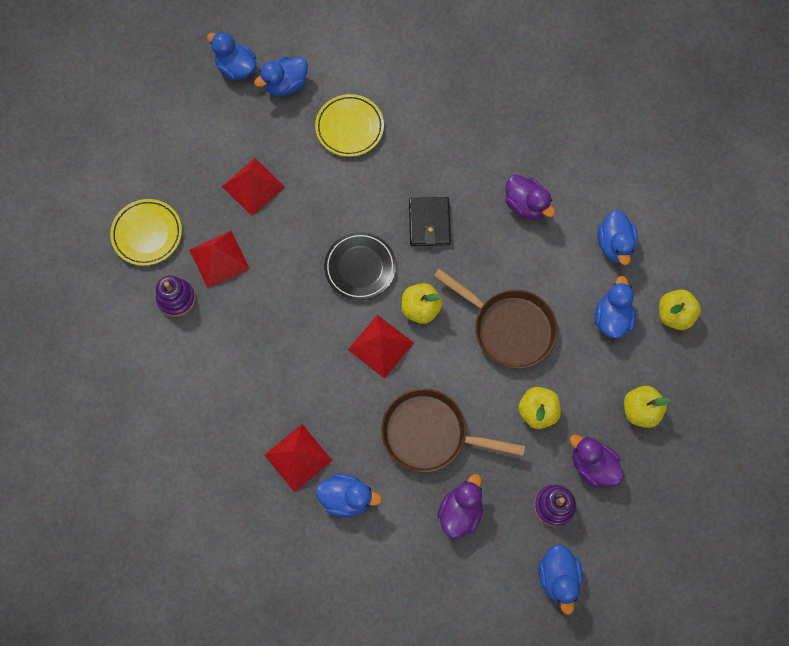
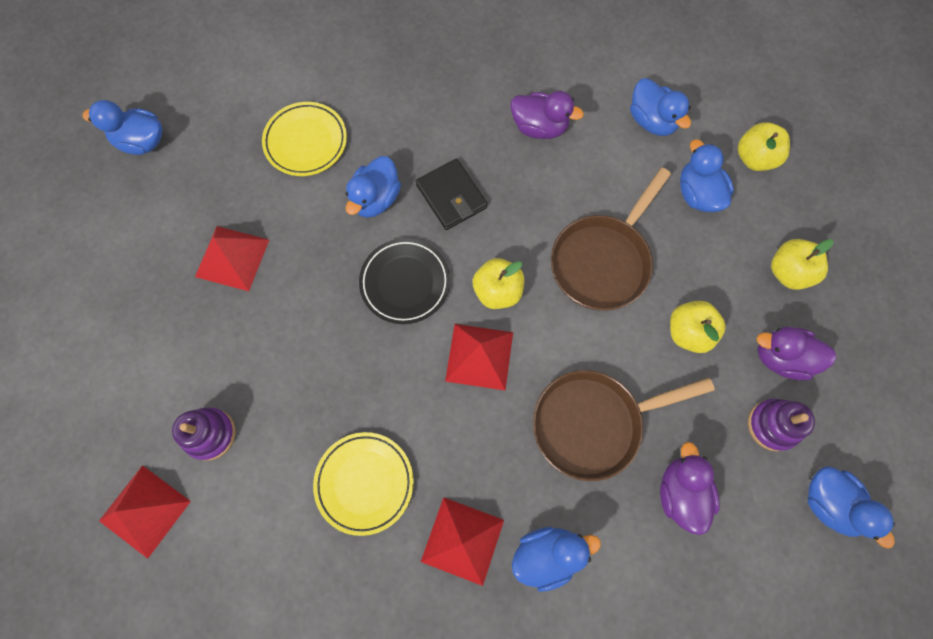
camera: 30 degrees left, 0 degrees up
yellow plate [110,199,182,266] -> yellow plate moved to [313,432,414,536]
red pyramid [189,231,250,288] -> red pyramid moved to [99,465,191,559]
blue duck [254,56,308,96] -> blue duck moved to [346,156,401,218]
brown pan [434,269,558,369] -> brown pan turned 120 degrees clockwise [551,167,671,310]

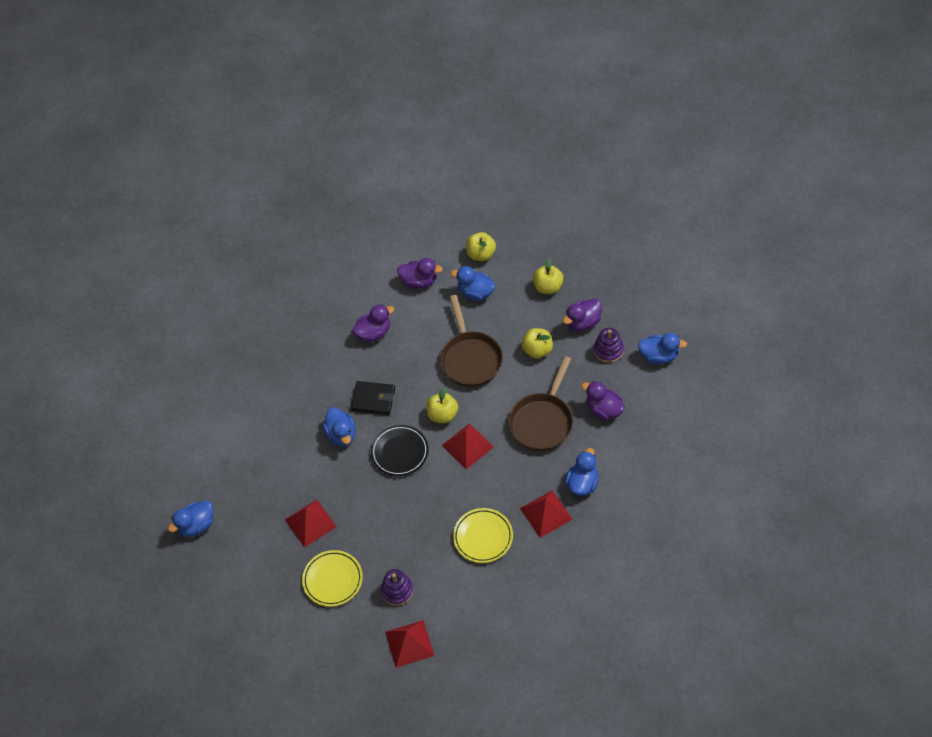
camera: 45 degrees left, 15 degrees down
yellow plate [262,102,347,176] -> yellow plate moved to [302,550,363,607]
blue duck [630,78,691,136] -> purple duck [397,258,443,289]

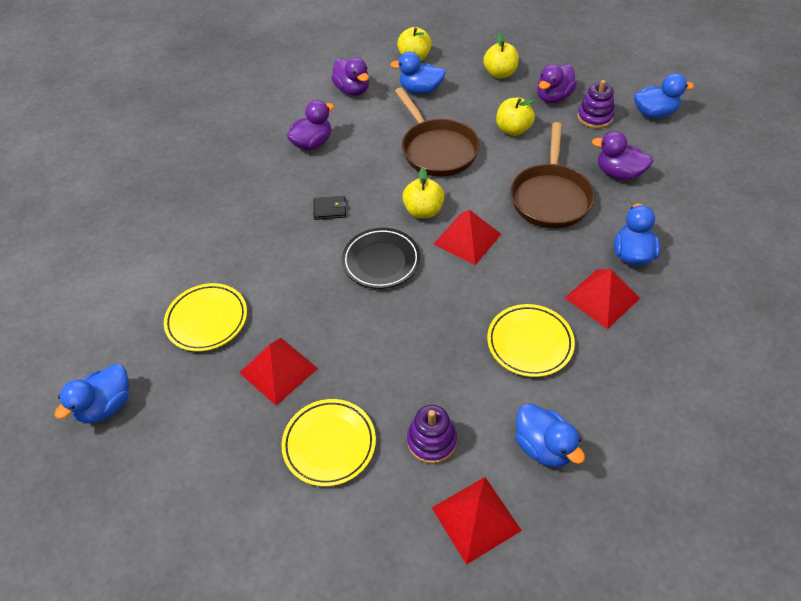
camera: 15 degrees left, 5 degrees down
blue duck [323,407,356,447] -> blue duck moved to [515,403,585,468]
black wallet [351,381,395,415] -> black wallet [314,196,346,220], size x0.62
purple duck [397,258,443,289] -> purple duck turned 60 degrees clockwise [331,57,369,96]
none -> yellow plate [164,283,247,352]

